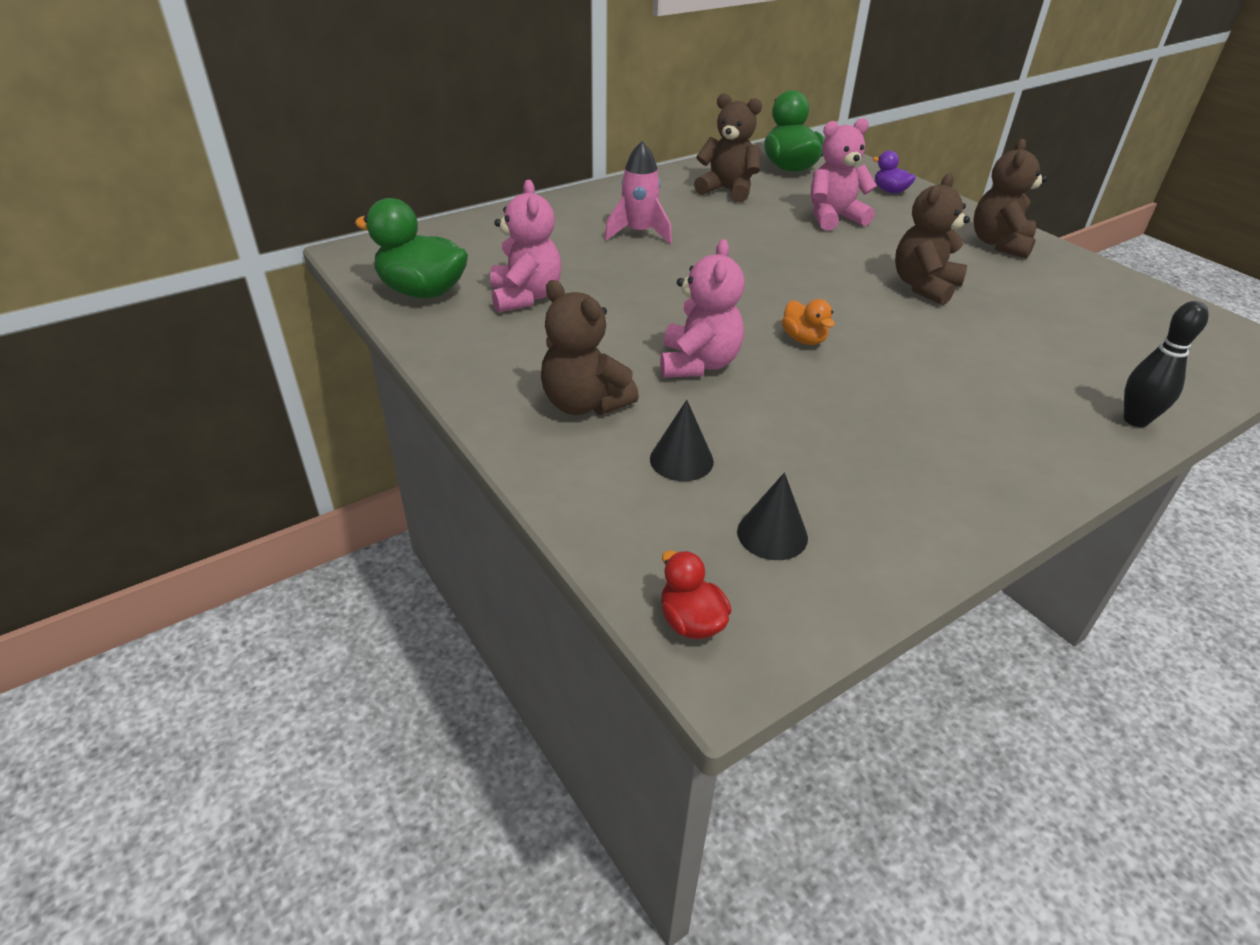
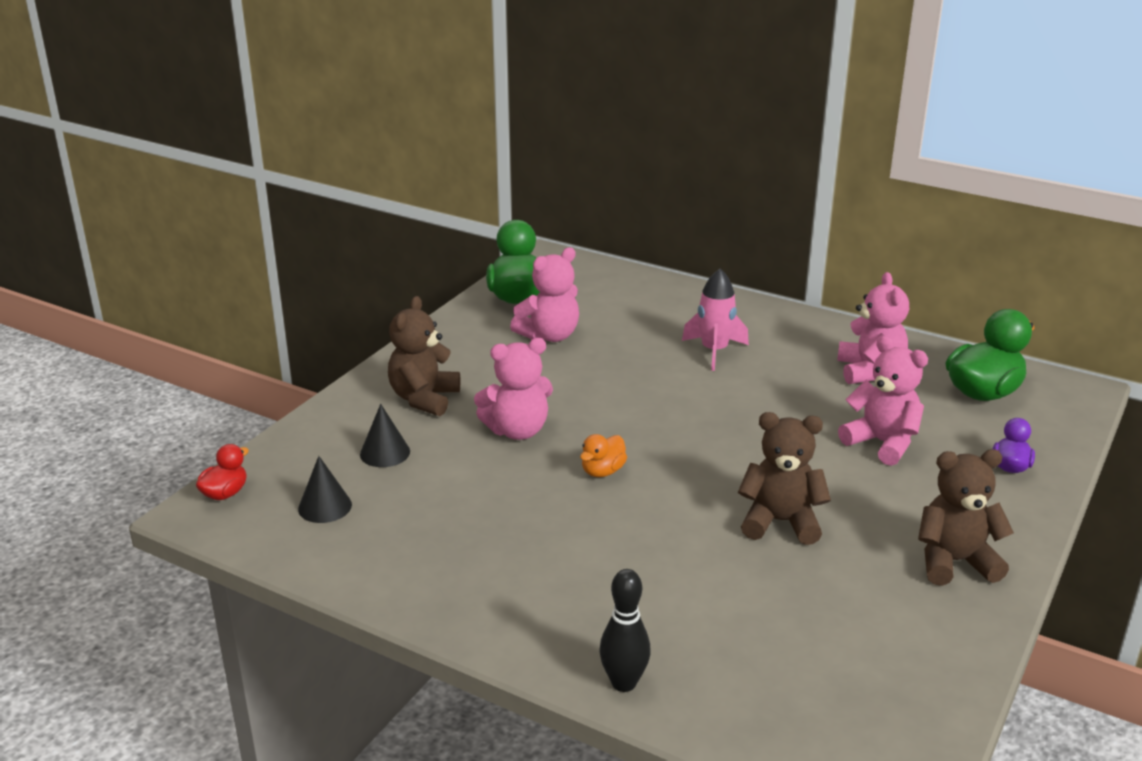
camera: 65 degrees right, 10 degrees down
brown teddy bear [694,93,762,202] -> pink teddy bear [837,272,909,384]

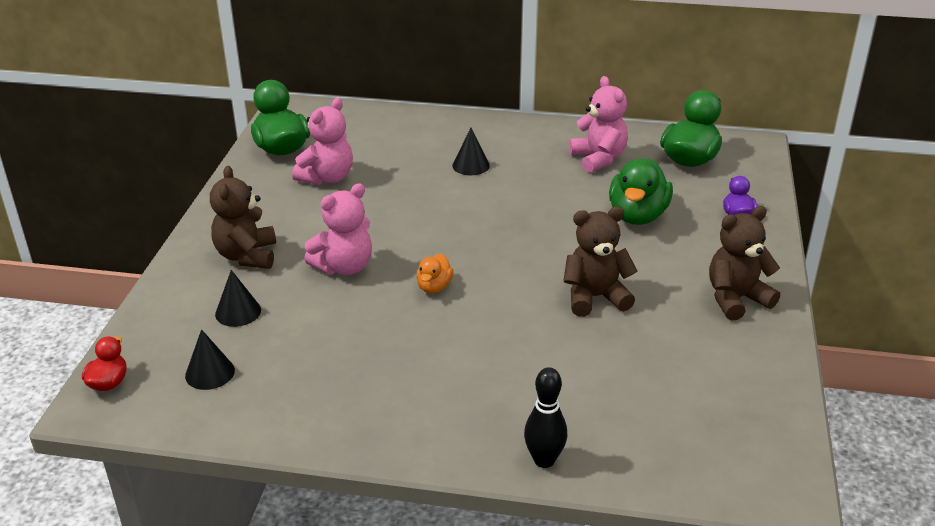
camera: 20 degrees left, 5 degrees up
pink rocket [682,269,749,371] -> black cone [452,128,490,175]
pink teddy bear [838,336,928,466] -> green duck [609,158,673,225]

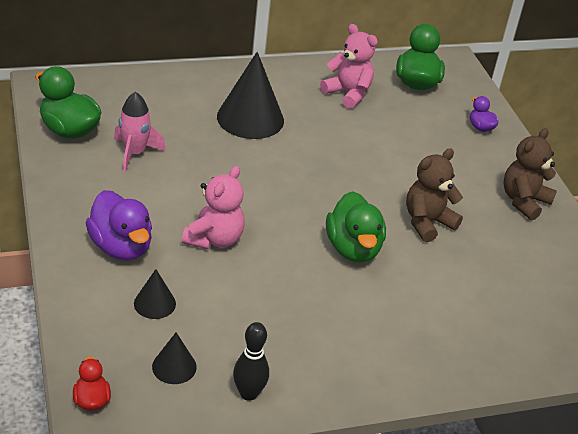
camera: 30 degrees left, 5 degrees up
brown teddy bear [210,166,276,269] -> purple duck [86,190,152,261]
pink teddy bear [292,98,353,185] -> pink rocket [114,92,166,172]
orange duck [416,254,454,293] -> none
black cone [452,128,490,175] -> black cone [217,52,284,139], size x2.01
black bowling pin [524,367,567,468] -> black bowling pin moved to [233,322,269,401]
green duck [609,158,673,225] -> green duck moved to [326,191,386,263]

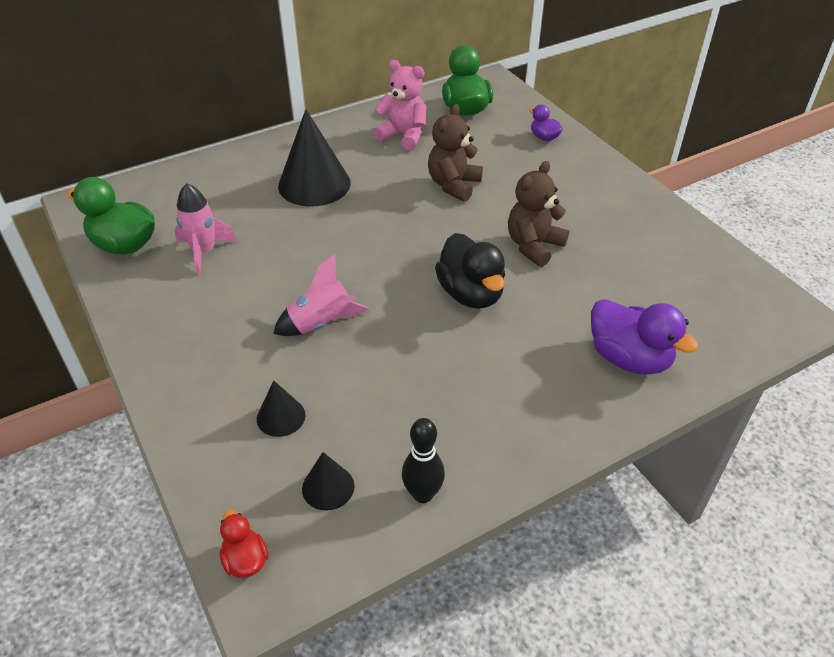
camera: 10 degrees left, 5 degrees up
purple duck [86,190,152,261] -> purple duck moved to [591,299,699,375]
pink teddy bear [182,166,245,250] -> pink rocket [273,254,369,336]
green duck [326,191,386,263] -> black duck [435,233,505,309]
brown teddy bear [503,128,557,220] -> brown teddy bear moved to [428,104,483,202]

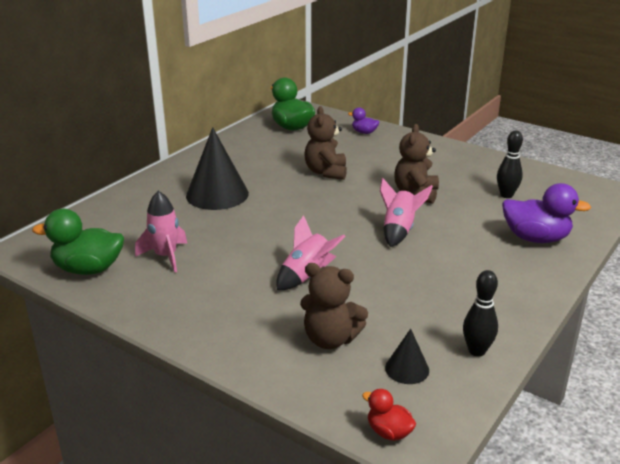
camera: 25 degrees left, 15 degrees down
black cone [257,380,306,437] -> brown teddy bear [300,263,368,349]
pink teddy bear [373,60,427,150] -> none
black duck [435,233,505,309] -> pink rocket [380,178,433,247]
none -> black bowling pin [497,131,523,198]

